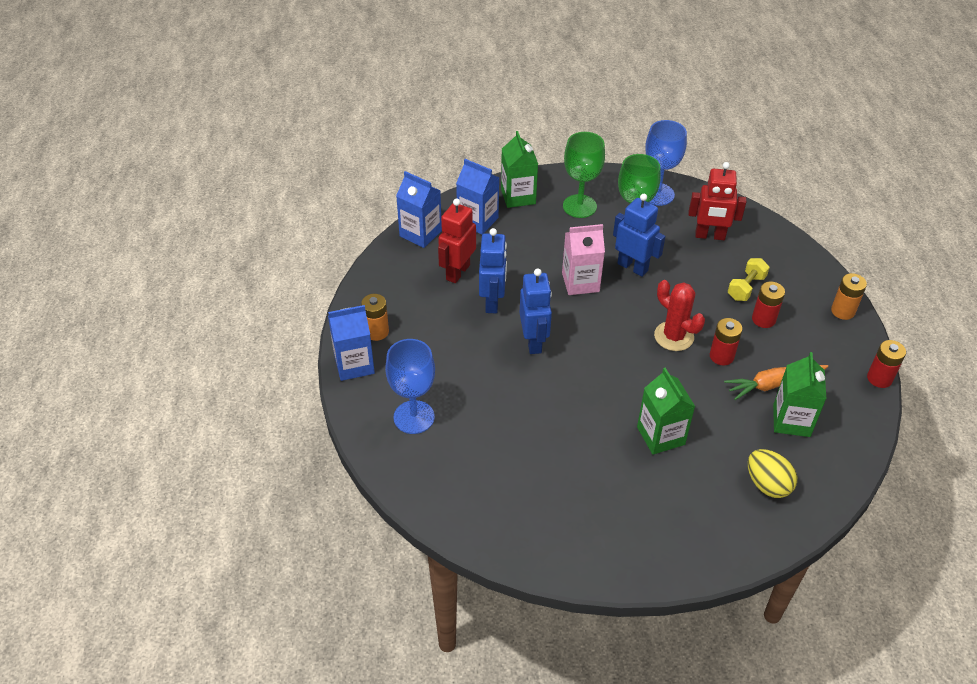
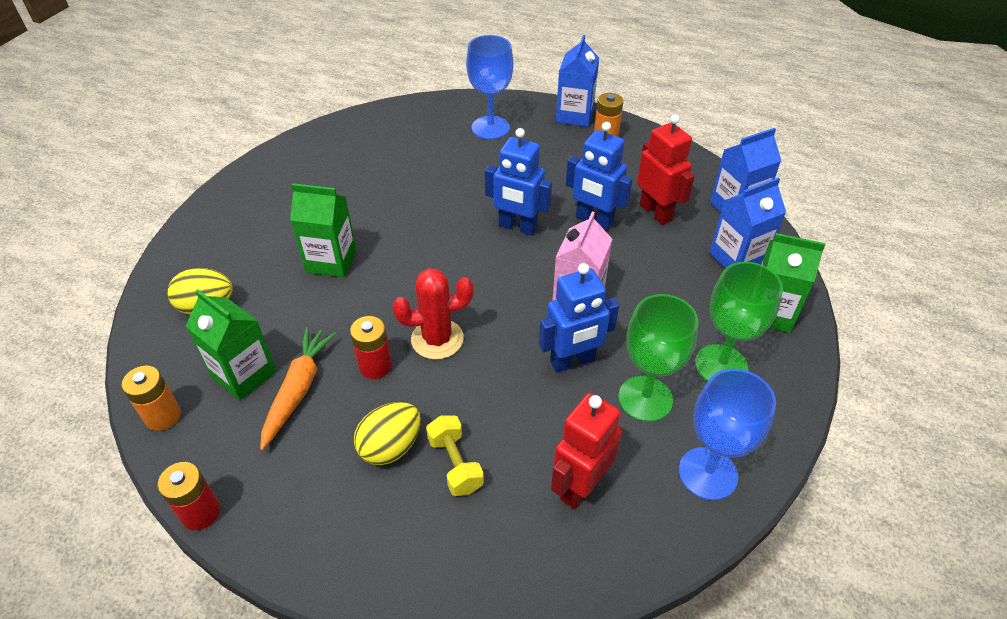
camera: 120 degrees right, 0 degrees up
red battery [752,282,785,328] -> yellow egg [354,402,421,465]
orange battery [831,273,867,320] -> orange battery moved to [121,366,181,431]

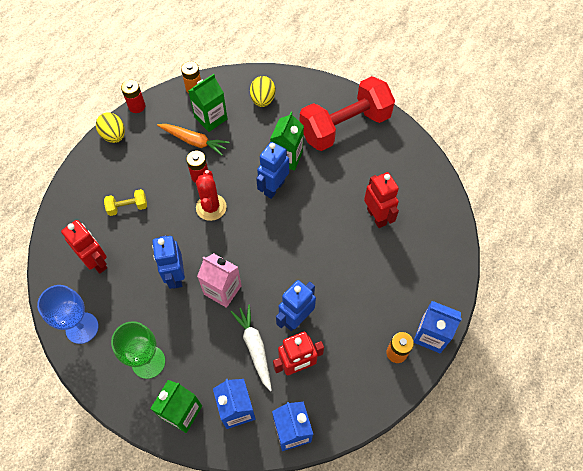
camera: 100 degrees right, 15 degrees up
yellow egg [354,402,421,465] -> yellow egg moved to [96,112,125,143]
blue goblet [466,35,513,140] -> none
blue robot [485,128,552,235] -> blue robot moved to [256,142,289,199]
green goblet [618,294,698,422] -> none
none -> white carrot [231,305,272,391]
none -> red dumbbell [300,76,395,151]
none -> red robot [364,172,399,228]

